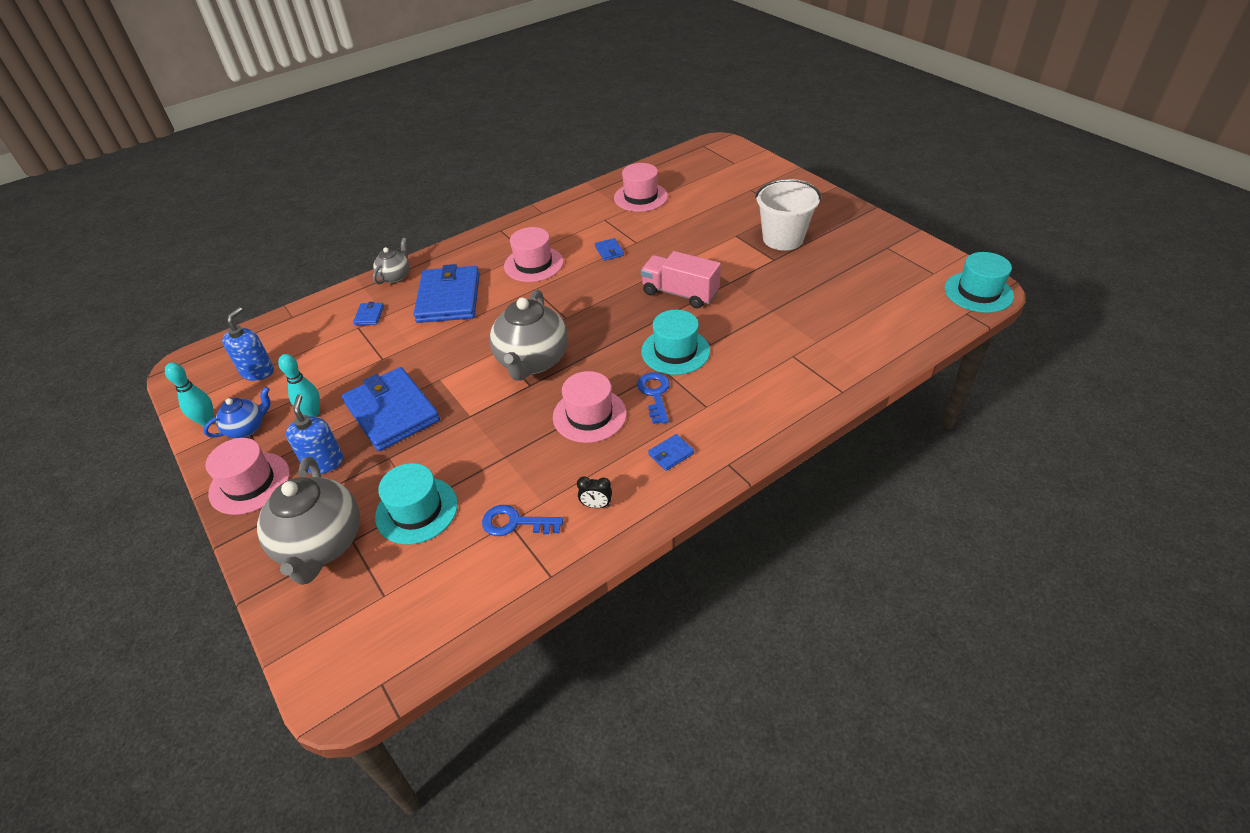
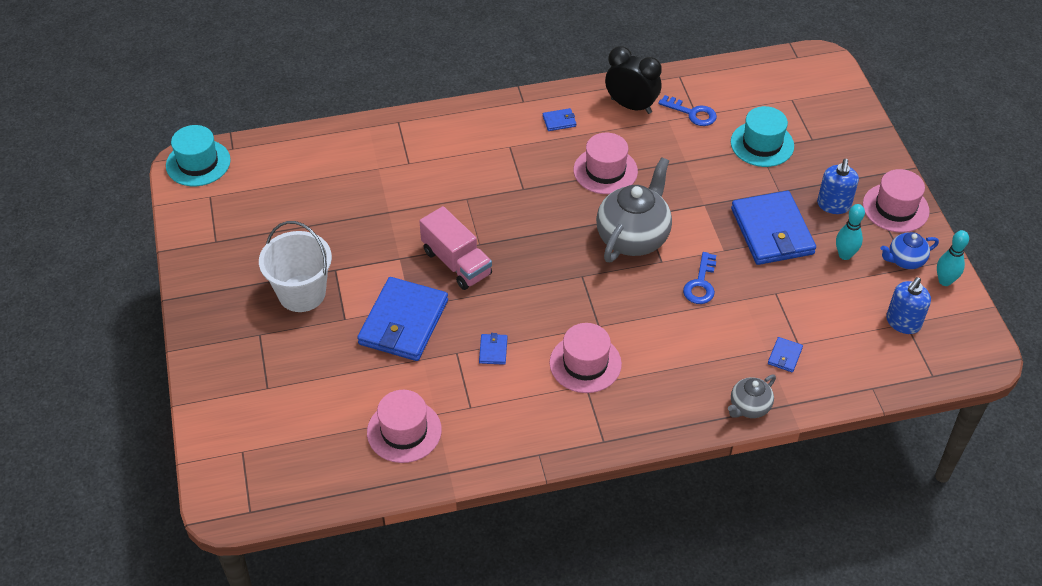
camera: 160 degrees left, 5 degrees up
grey teapot [257,457,360,585] -> none
blue wallet [414,264,480,323] -> blue wallet moved to [357,277,448,361]
black clock [577,476,612,508] -> black clock [605,46,662,114], size x2.21
blue key [637,372,670,424] -> blue key moved to [683,252,716,304]
turquoise hat [641,310,710,375] -> none

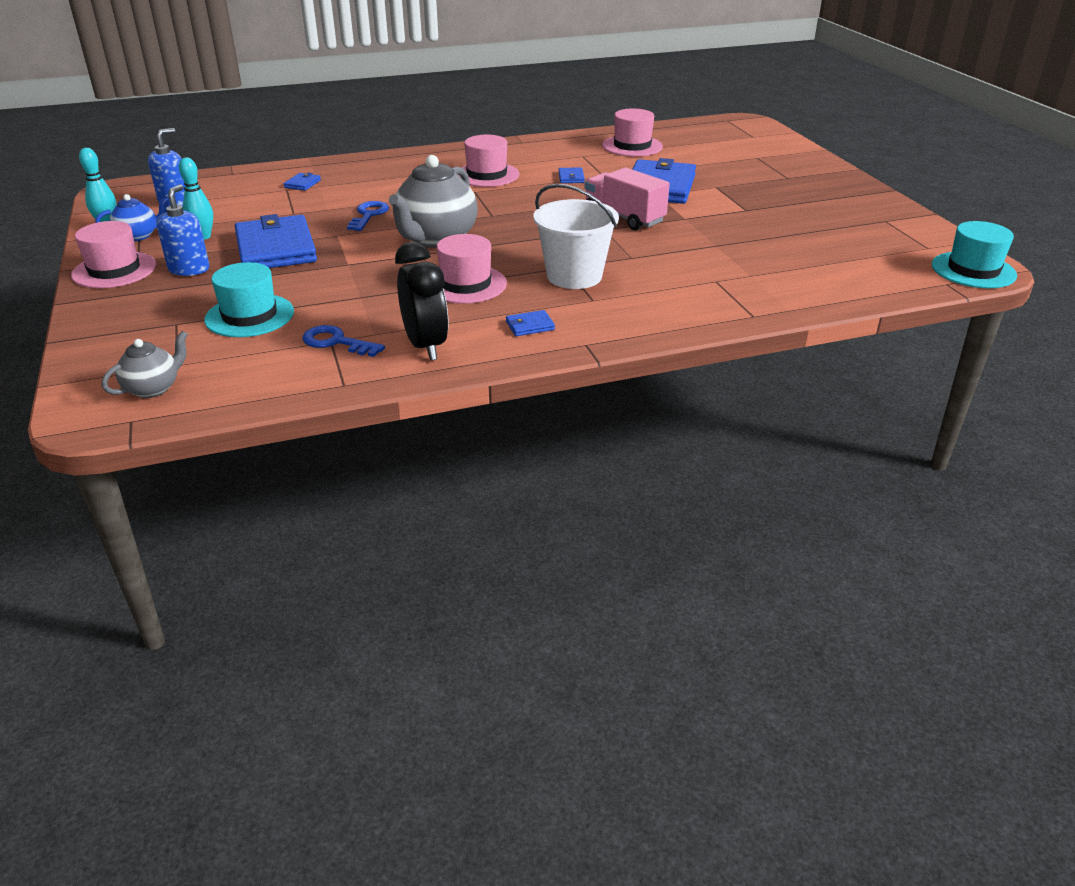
camera: 175 degrees right, 15 degrees down
white bucket [259,221,332,312] -> white bucket moved to [533,184,619,289]
black clock [605,46,662,114] -> black clock turned 135 degrees counterclockwise [395,242,449,360]
grey teapot [728,375,776,418] -> grey teapot moved to [102,331,188,398]

